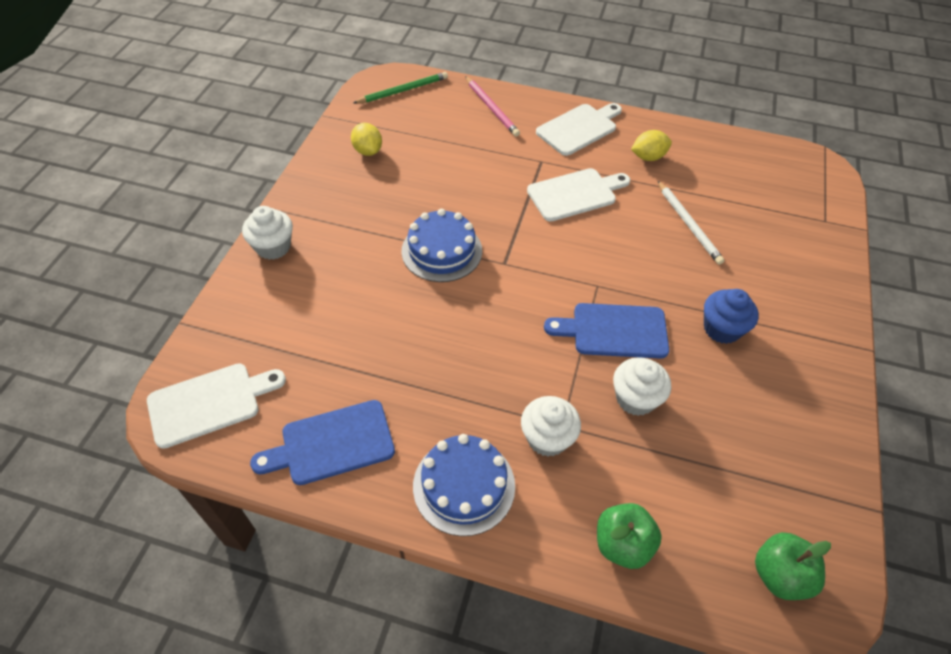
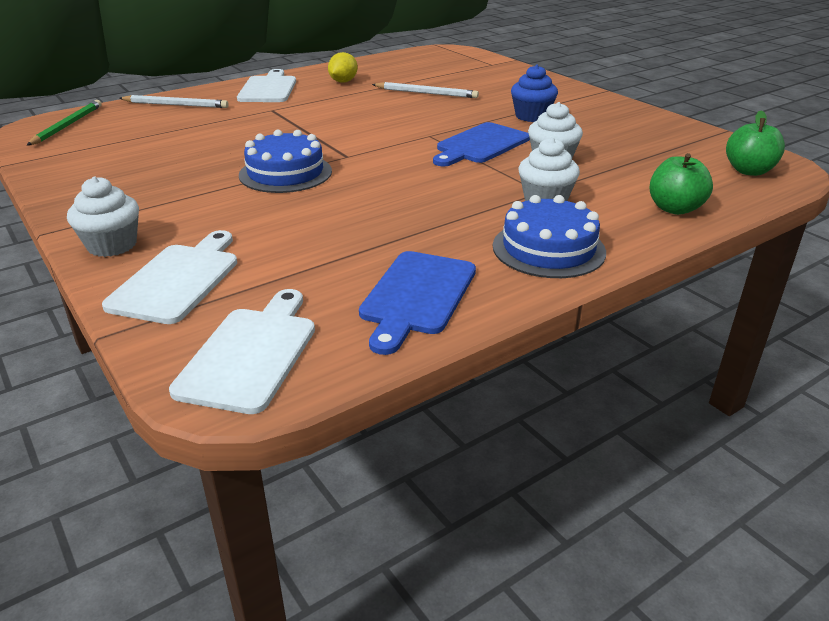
camera: 50 degrees left, 20 degrees down
yellow lemon [351,123,382,156] -> none
pink pencil [465,76,520,137] -> white pencil [119,95,229,108]
white cutting board [527,168,630,221] -> white cutting board moved to [102,230,237,324]

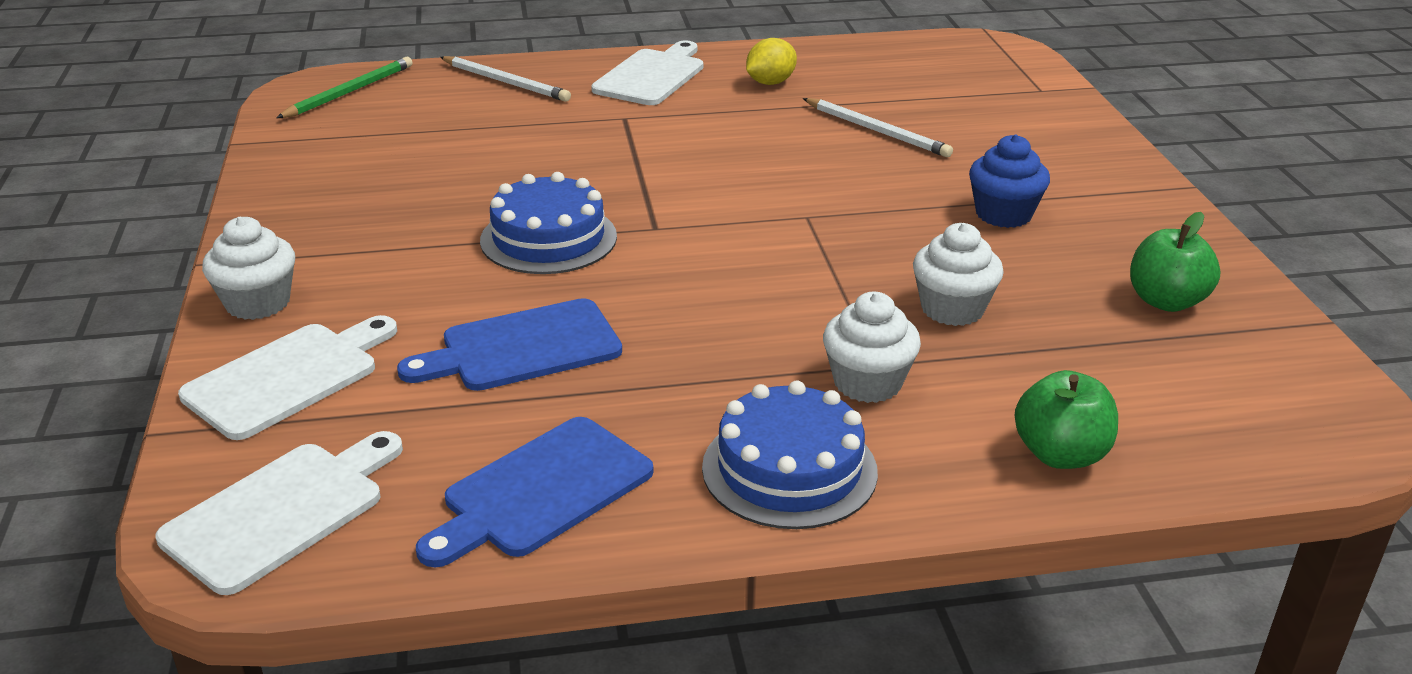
camera: 25 degrees right, 0 degrees up
blue cutting board [433,122,530,167] -> blue cutting board moved to [397,298,622,391]
green apple [726,110,785,176] -> green apple moved to [1130,212,1220,312]

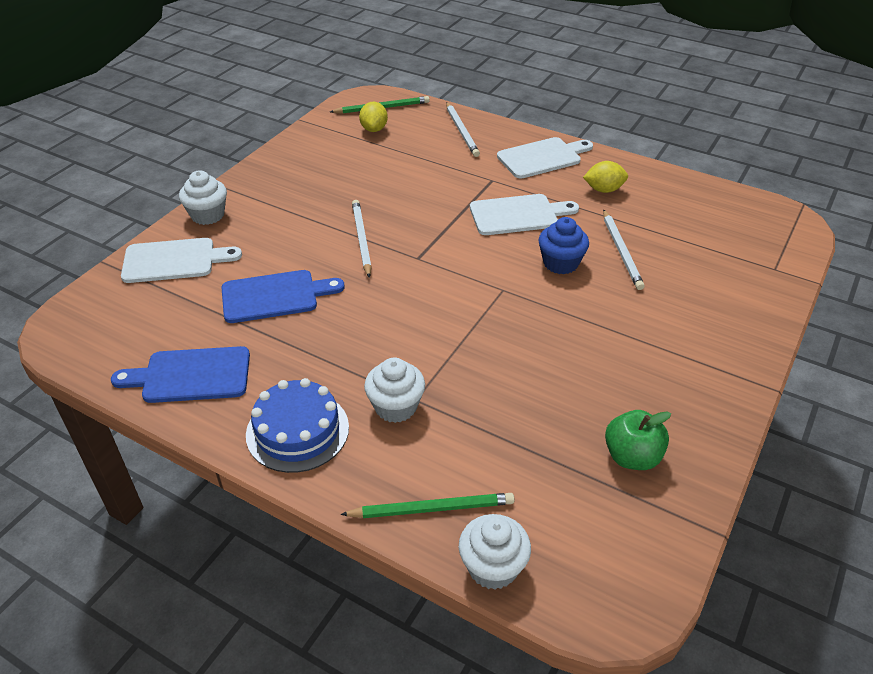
camera: 40 degrees right, 10 degrees up
white cutting board [155,431,403,595] -> white cutting board moved to [470,194,579,235]
blue cutting board [397,298,622,391] -> blue cutting board turned 150 degrees clockwise [221,270,345,323]
blue cake [480,172,617,274] -> white pencil [352,200,372,278]
white cupcake [913,223,1004,326] -> white cupcake moved to [459,514,531,590]
blue cupcake [969,134,1050,228] -> blue cupcake moved to [539,217,589,274]
green apple [1015,370,1118,469] -> green pencil [340,493,515,518]
none -> yellow lemon [359,102,388,132]

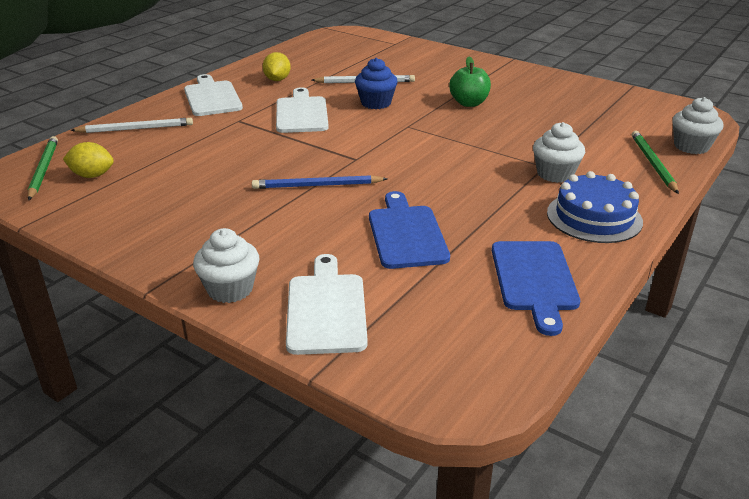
camera: 85 degrees left, 10 degrees down
white pencil [352,200,372,278] -> blue pencil [252,175,388,189]
green apple [605,410,671,470] -> green apple moved to [449,57,491,107]

